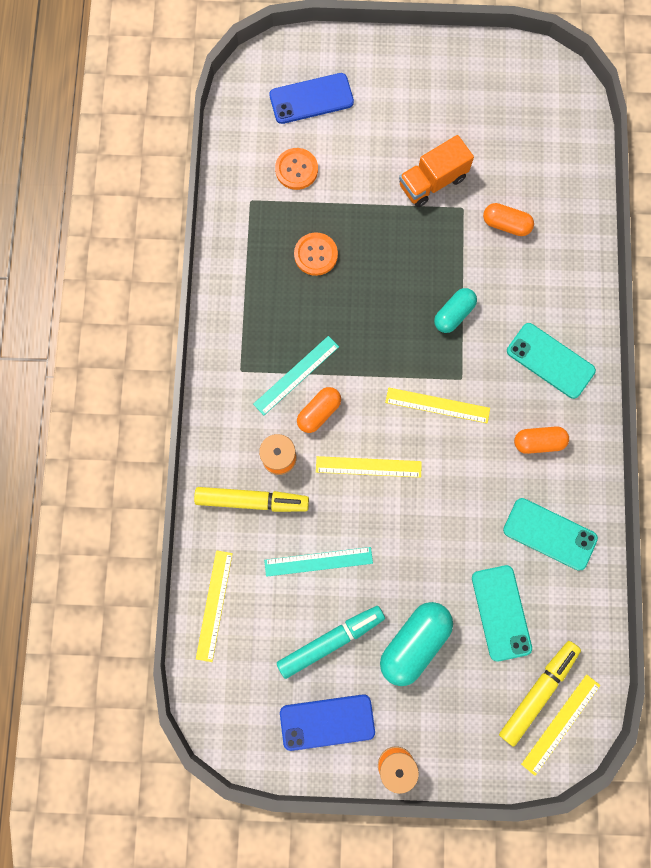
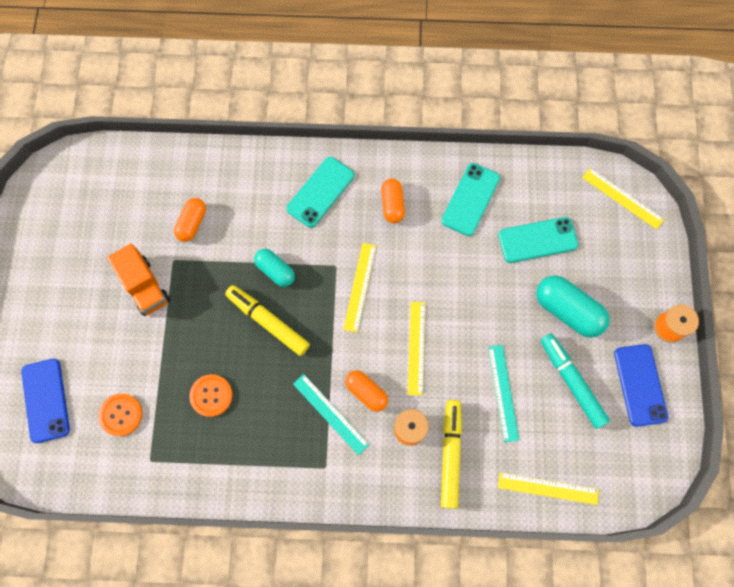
camera: 90 degrees left, 5 degrees down
yellow marker [499,641,581,747] -> yellow marker moved to [225,285,310,356]

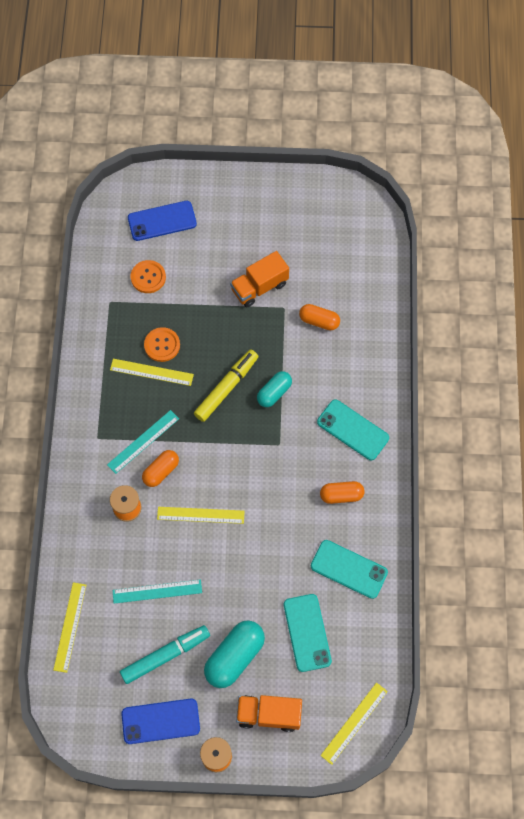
camera: 90 degrees right, 5 degrees down
yellow ruler [343,243,376,333] -> yellow ruler moved to [110,359,194,386]
yellow marker [441,400,462,509] -> none
none -> orange truck [236,695,302,732]

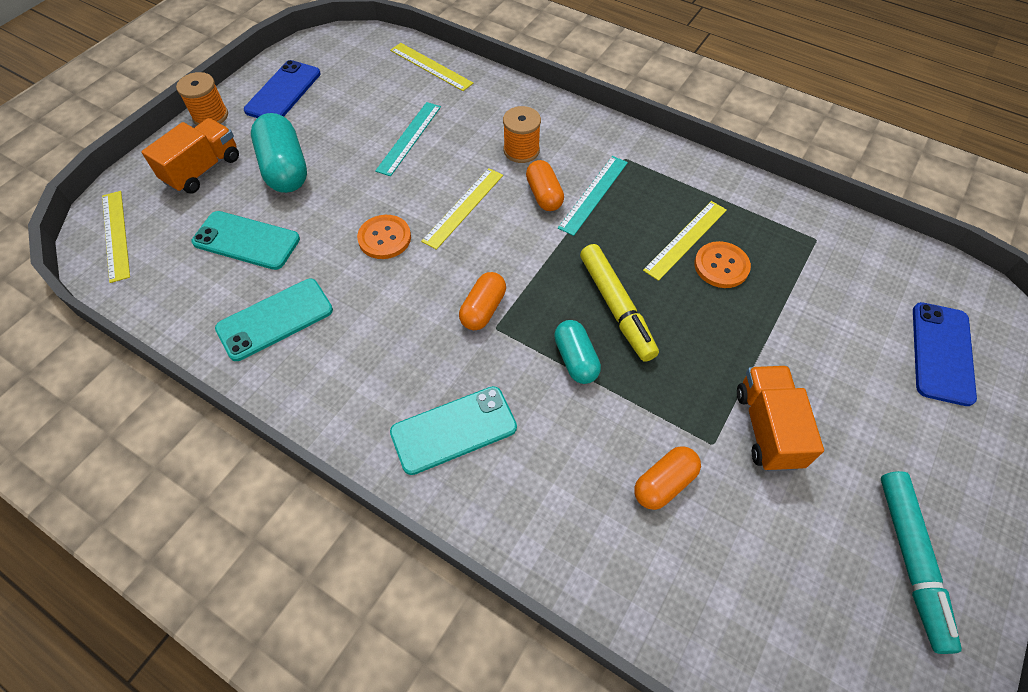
camera: 120 degrees right, 10 degrees down
turquoise ruler [107,410,179,474] -> turquoise ruler turned 45 degrees clockwise [558,156,628,236]
turquoise marker [120,625,210,684] -> turquoise marker moved to [881,471,962,654]
orange button [131,260,166,293] -> orange button moved to [357,215,411,259]
orange capsule [320,481,364,504] -> orange capsule moved to [459,272,506,330]

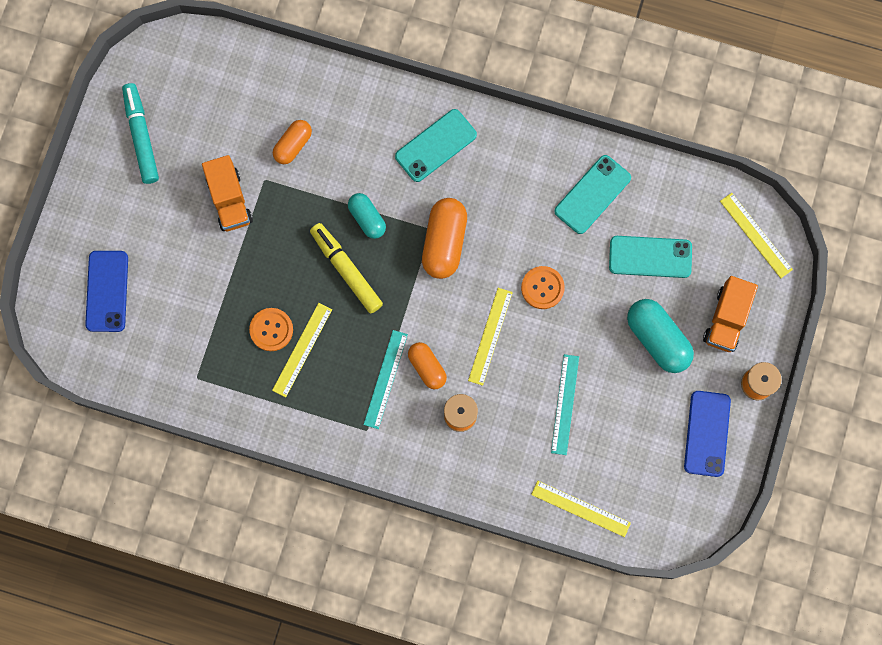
camera: 165 degrees right, 20 degrees up
orange capsule [459,272,506,330] -> orange capsule [422,198,467,279], size x1.62

